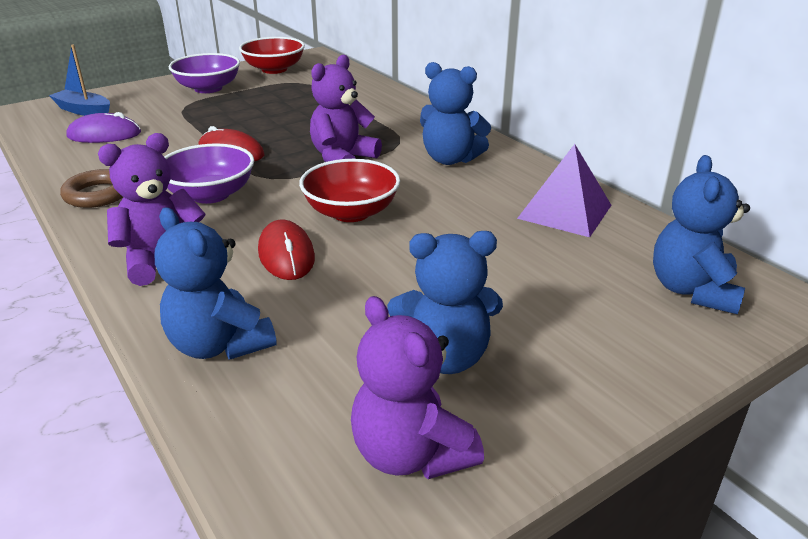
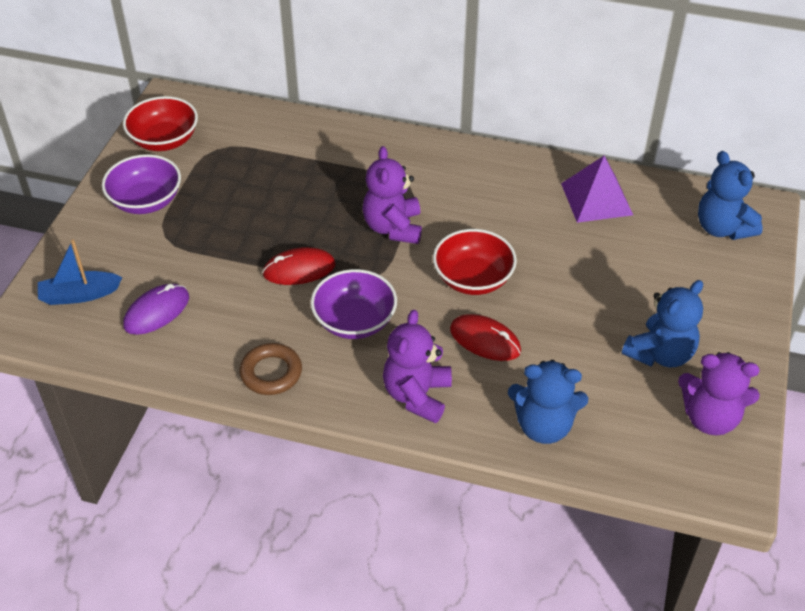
camera: 40 degrees left, 15 degrees up
blue teddy bear [420,62,491,165] -> none

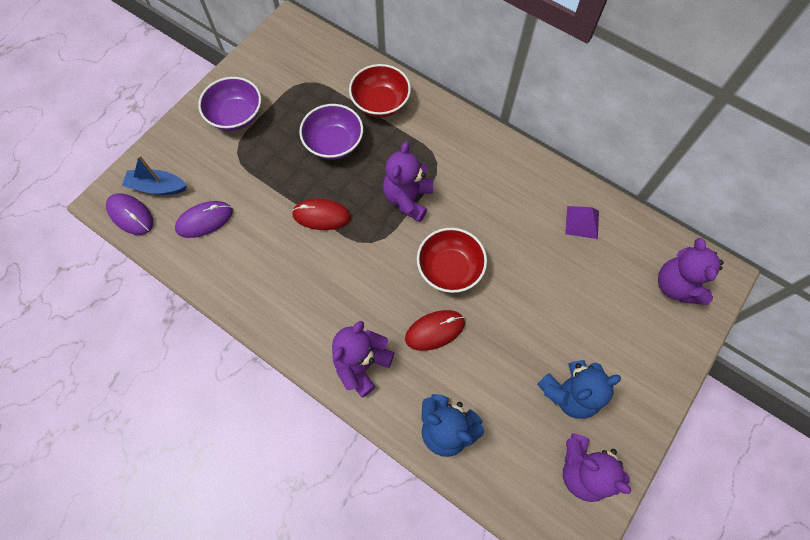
camera: 20 degrees right, 20 degrees up
red bowl [123,96,198,151] -> red bowl moved to [349,64,411,117]
brown ring [239,343,302,395] -> none
purple bowl [311,269,397,339] -> purple bowl moved to [299,104,363,160]
red mouse [450,314,521,361] -> red mouse turned 75 degrees counterclockwise [405,310,465,351]
purple pyramid [561,155,633,223] -> purple pyramid [565,206,599,239], size x0.65
blue teddy bear [698,151,763,240] -> purple teddy bear [658,238,724,305]
none -> purple mouse [106,193,153,235]

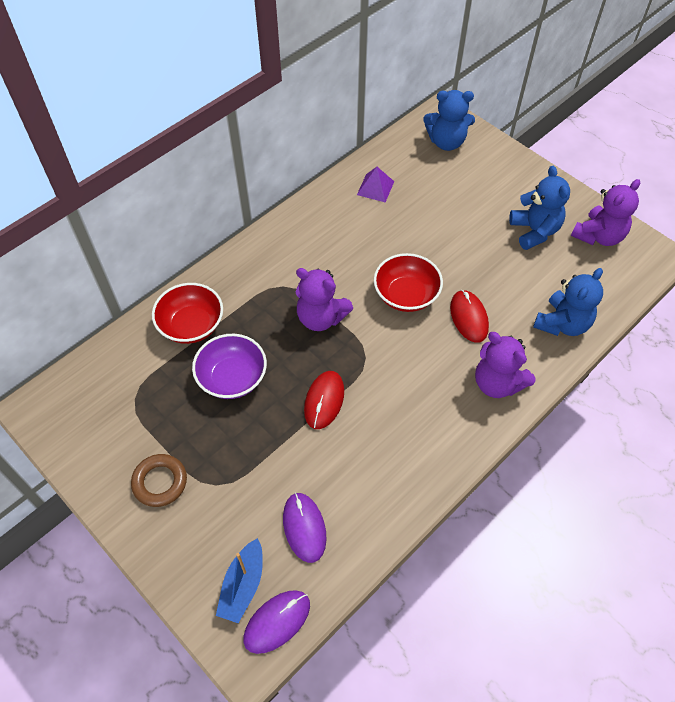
camera: 80 degrees left, 10 degrees down
purple bowl [198,77,261,131] -> brown ring [131,454,187,507]
purple teddy bear [658,238,724,305] -> blue teddy bear [423,90,475,151]

